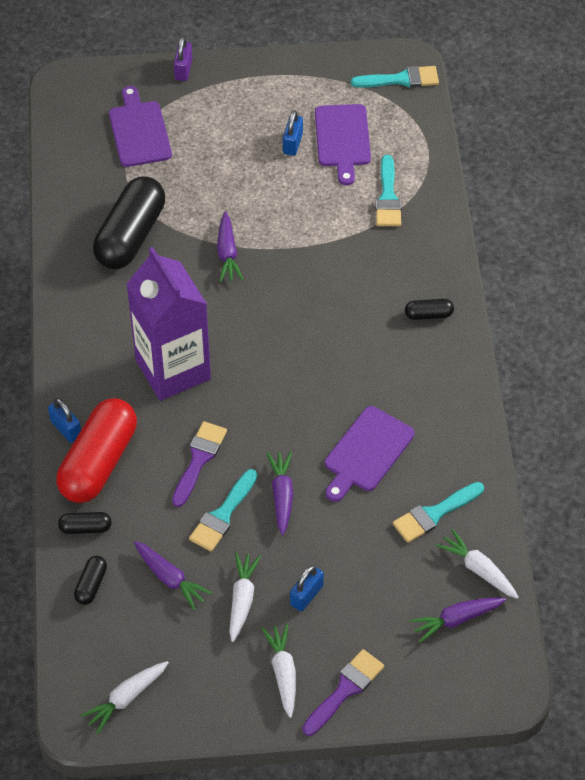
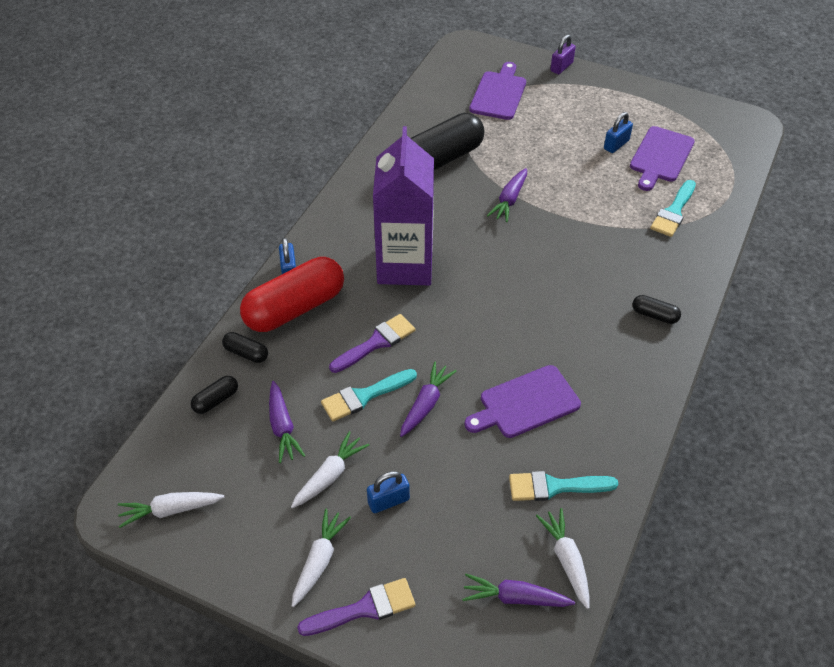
camera: 30 degrees right, 5 degrees down
turquoise brush [351,66,439,88] -> none

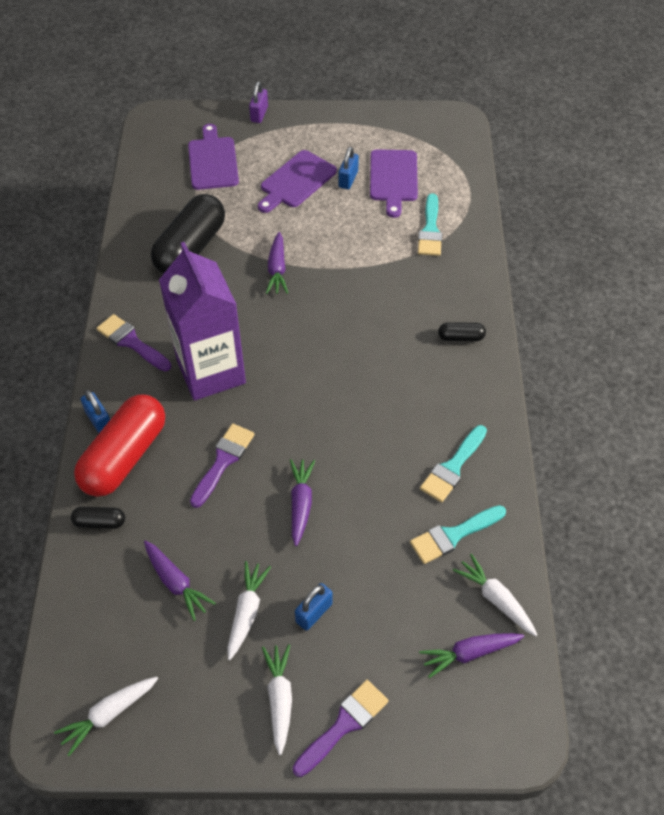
camera: 25 degrees left, 5 degrees up
black capsule [191,376,238,414] -> none
turquoise brush [321,369,417,422] -> turquoise brush moved to [420,425,487,502]
purple cutting board [465,365,581,438] -> purple cutting board moved to [258,150,337,213]
none -> purple brush [97,314,171,371]

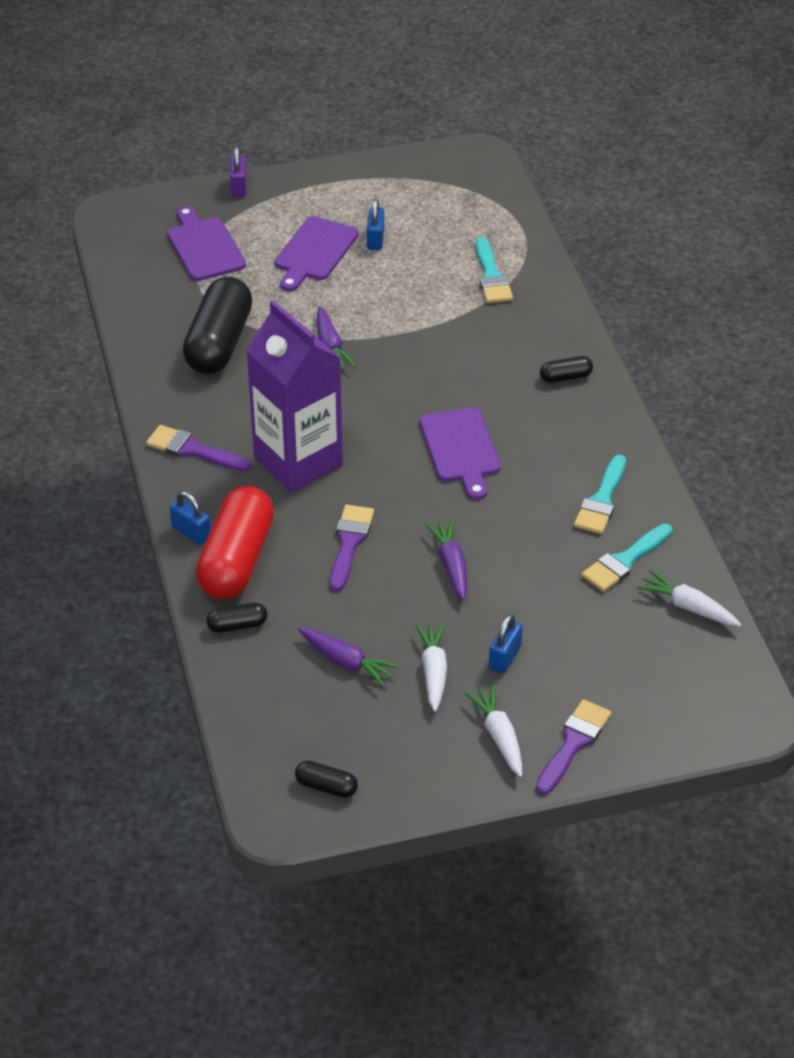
camera: 15 degrees left, 10 degrees down
white carrot [54,677,158,756] -> black capsule [295,761,358,798]
purple cutting board [370,149,418,218] -> purple cutting board moved to [420,407,501,500]
purple carrot [419,633,524,678] -> none

